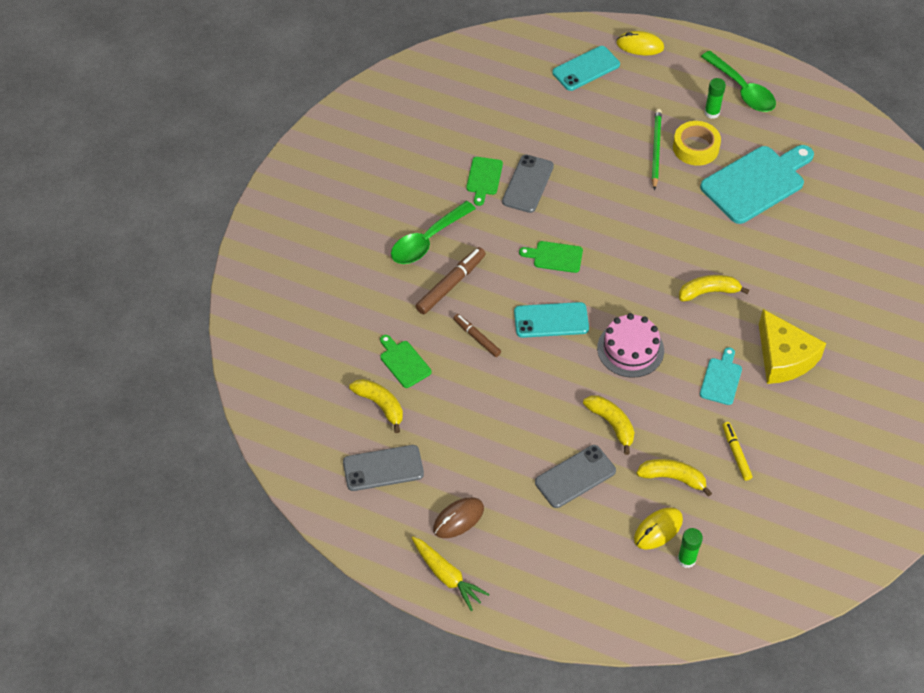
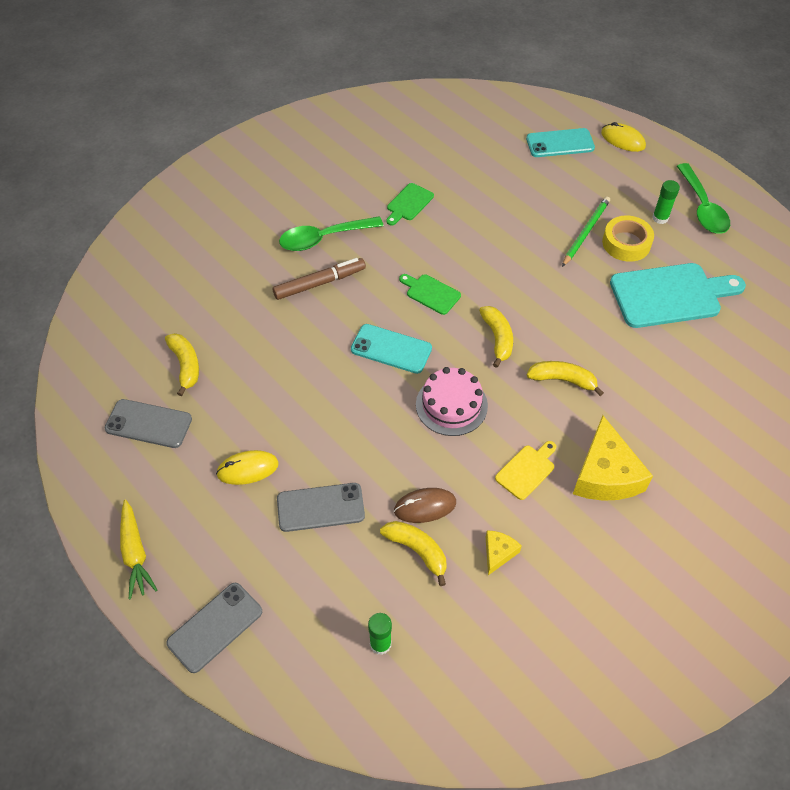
camera: 25 degrees right, 0 degrees up
green cutting board [380,335,431,388] -> none
brown mouse [433,497,484,538] -> brown mouse moved to [394,488,456,523]
brown marker [453,314,501,357] -> none
grey phone [502,155,554,213] -> grey phone moved to [166,583,262,673]
yellow banana [583,395,635,455] -> yellow banana moved to [479,306,513,368]
yellow mouse [634,508,683,550] -> yellow mouse moved to [216,450,279,485]
turquoise cutting board [700,347,742,405] -> yellow cutting board [495,441,556,500]
yellow marker [722,422,752,481] -> yellow cheese [486,530,521,575]

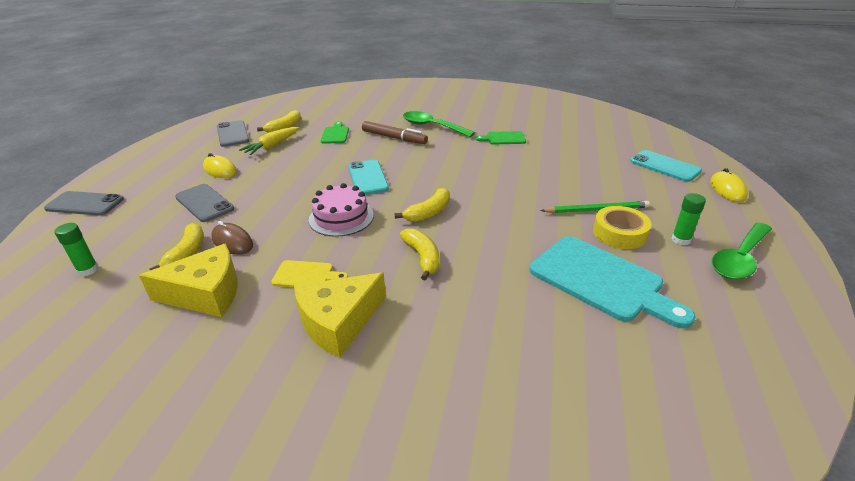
camera: 55 degrees right, 20 degrees down
yellow carrot [120,499,157,600] -> yellow carrot moved to [239,127,299,155]
green cutting board [399,274,461,315] -> green cutting board moved to [321,122,349,144]
yellow cheese [486,530,521,575] -> yellow cheese [139,244,238,317], size x2.06

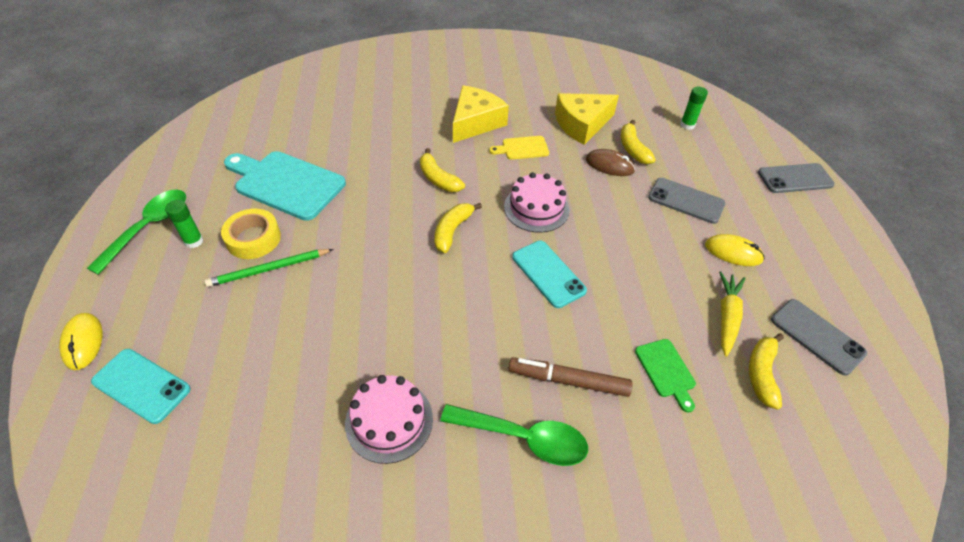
camera: 160 degrees right, 15 degrees up
green cutting board [475,131,526,145] -> pink cake [345,375,433,464]

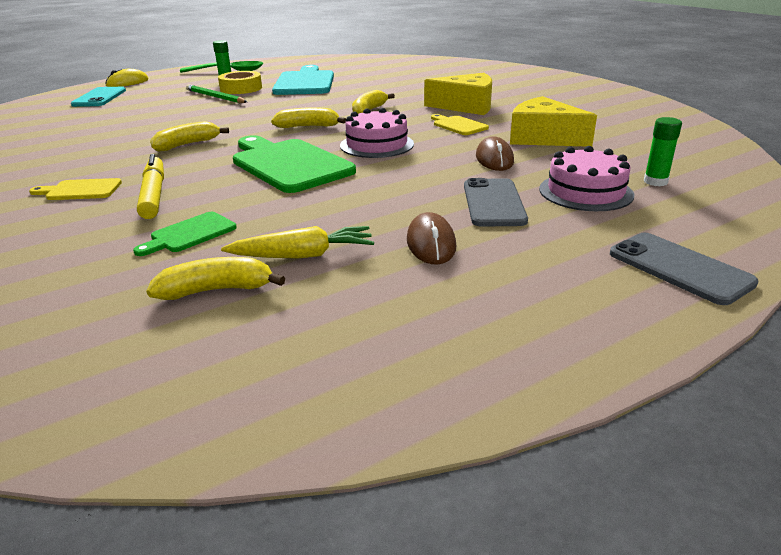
camera: 65 degrees right, 20 degrees down
pink cake [345,375,433,464] -> pink cake moved to [539,146,634,211]
green spoon [440,404,588,466] -> yellow cutting board [29,178,122,200]
brown marker [509,357,633,397] -> yellow marker [137,154,164,219]
turquoise phone [512,241,587,308] -> green cutting board [233,135,356,193]
yellow banana [621,120,656,164] -> yellow banana moved to [150,121,229,152]
yellow mouse [705,234,765,266] -> brown mouse [407,212,456,265]
grey phone [771,299,867,376] -> none

